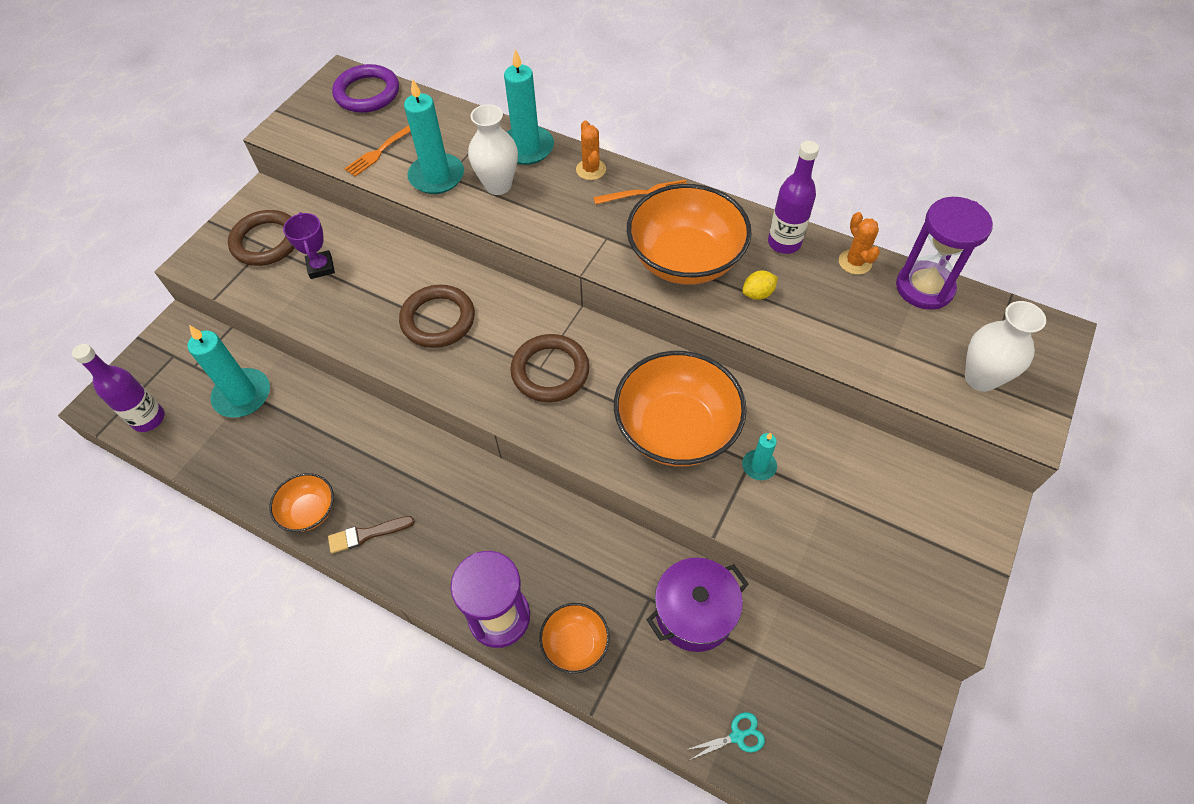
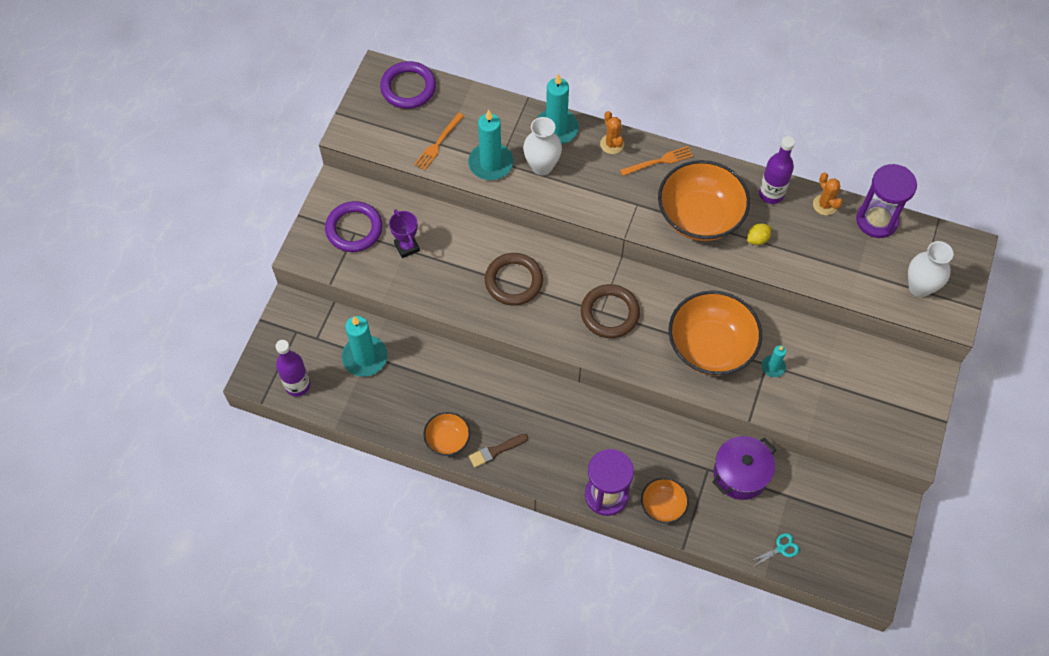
camera: 10 degrees left, 5 degrees up
brown ring [228,210,295,266] -> purple ring [325,201,383,252]

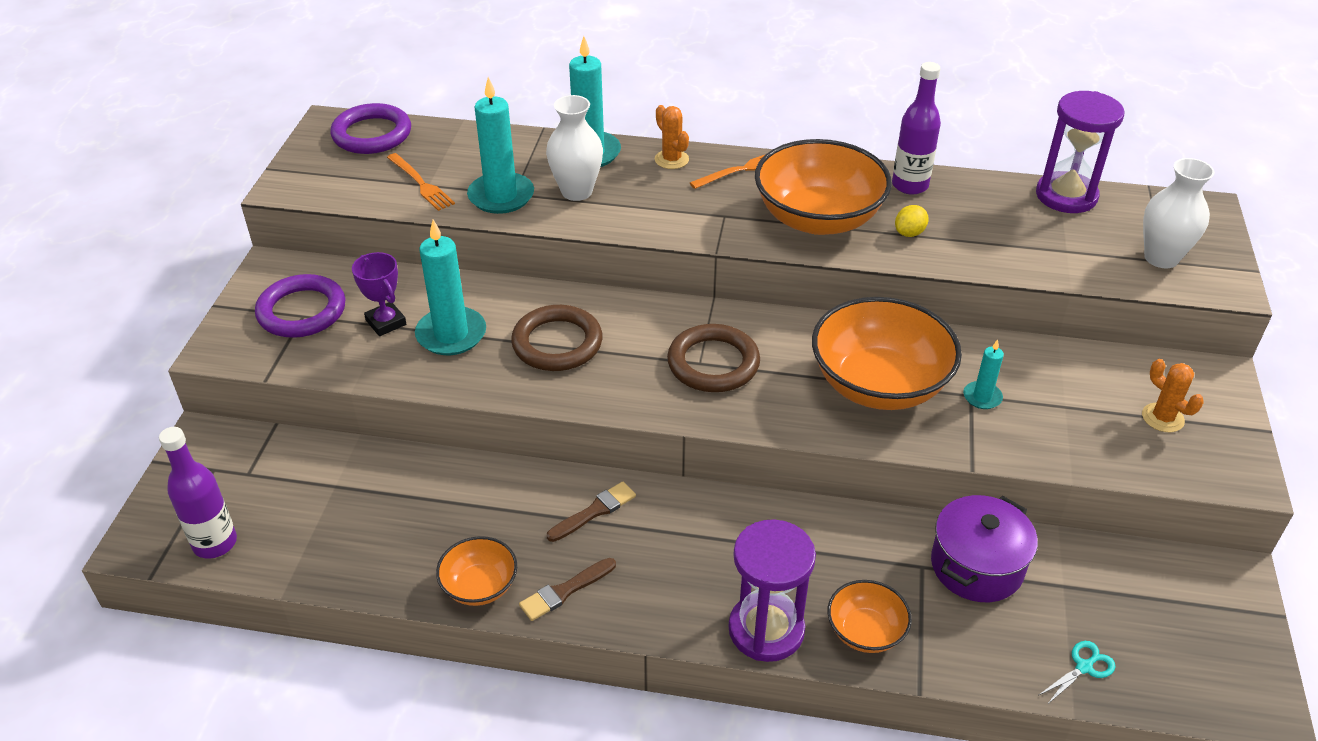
camera: 10 degrees left, 20 degrees down
turquoise candle [342,316,387,377] -> turquoise candle moved to [415,220,486,355]
orange fork [414,112,464,171] -> orange fork turned 60 degrees counterclockwise [387,153,455,211]
orange cactus [813,173,843,215] -> orange cactus moved to [1142,359,1204,432]
none -> brown brush [547,482,636,542]

